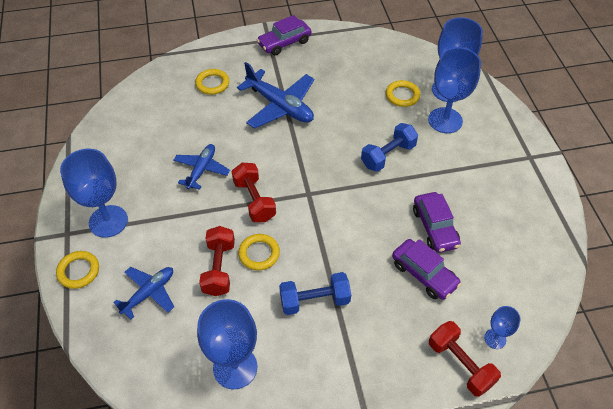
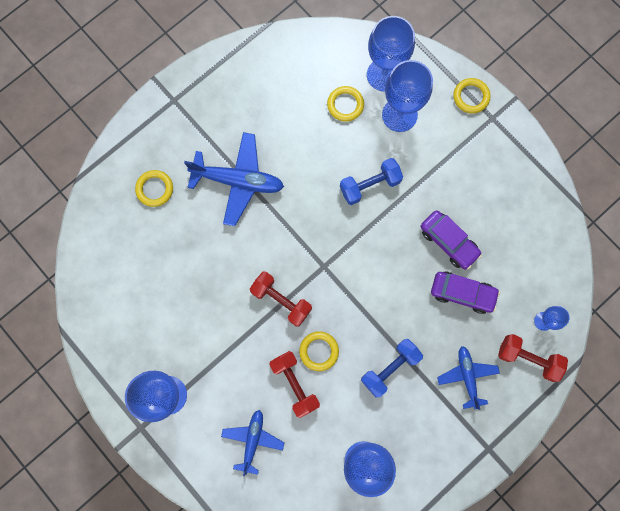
camera: 30 degrees left, 25 degrees up
yellow ring [56,251,99,289] -> yellow ring moved to [453,78,490,113]
blue plane [173,144,230,190] -> blue plane moved to [437,346,500,410]
purple car [257,15,311,56] -> none
blue dumbbell [361,123,418,172] -> blue dumbbell turned 45 degrees clockwise [340,158,403,205]

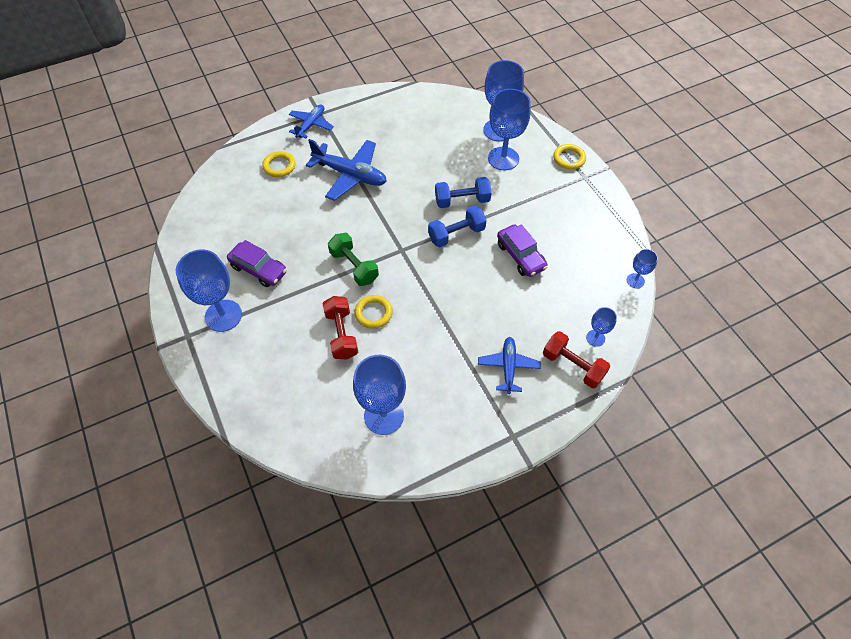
camera: 15 degrees right, 20 degrees down
blue plane [221,410,284,476] -> blue plane moved to [289,104,334,139]
red dumbbell [250,271,312,327] -> green dumbbell [328,233,379,286]
yellow ring [327,86,364,122] -> none
blue dumbbell [361,339,423,398] -> blue dumbbell moved to [428,205,487,247]
purple car [431,271,500,314] -> purple car moved to [227,240,287,287]
none -> blue goblet [627,249,658,289]

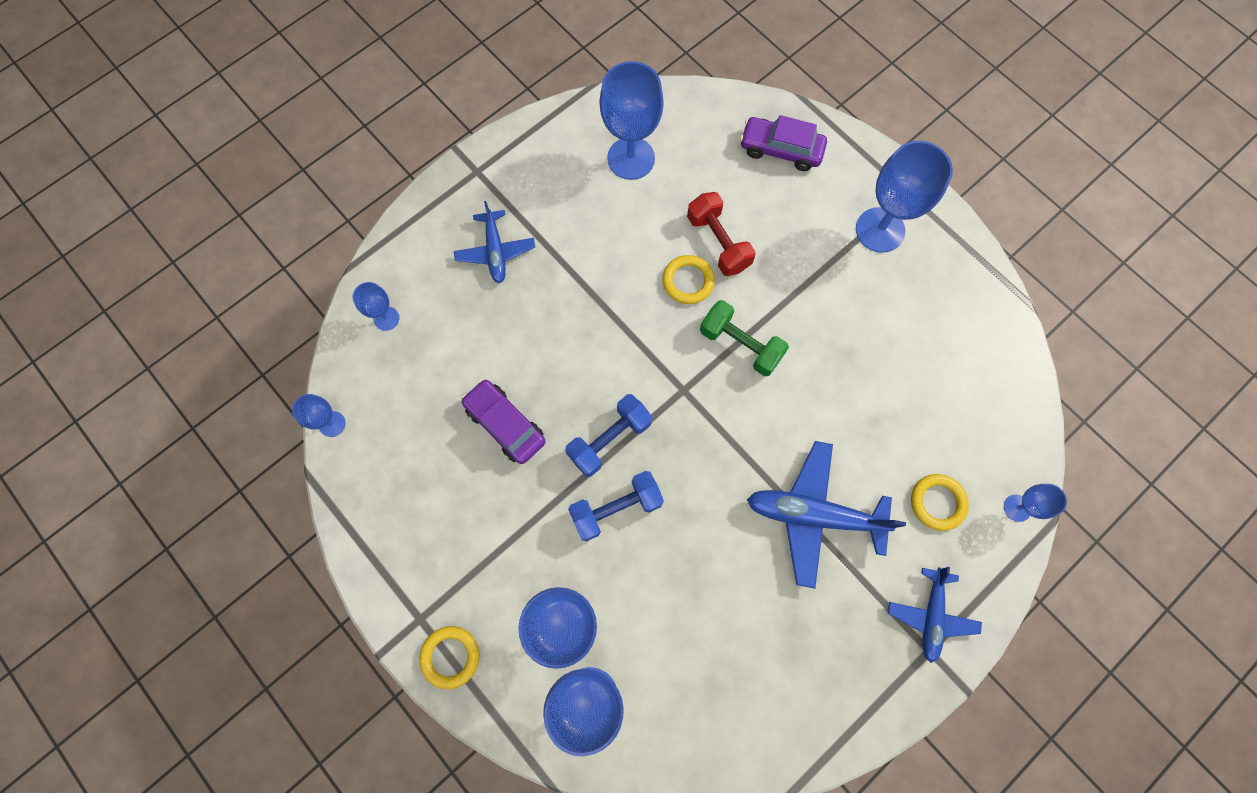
camera: 165 degrees right, 15 degrees up
purple car [227,240,287,287] -> purple car moved to [740,115,827,171]
red dumbbell [543,331,610,388] -> none
none -> blue goblet [1004,484,1067,522]

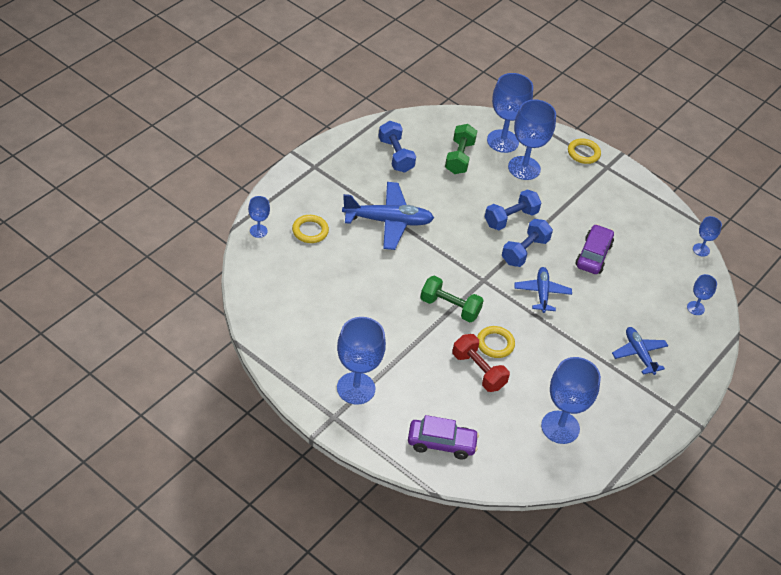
camera: 165 degrees right, 25 degrees down
purple car [461,379,546,464] -> purple car turned 105 degrees counterclockwise [575,224,614,274]
blue plane [888,567,982,663] -> blue plane moved to [514,267,572,313]
none -> blue dumbbell [378,121,416,173]
none -> green dumbbell [445,124,477,174]

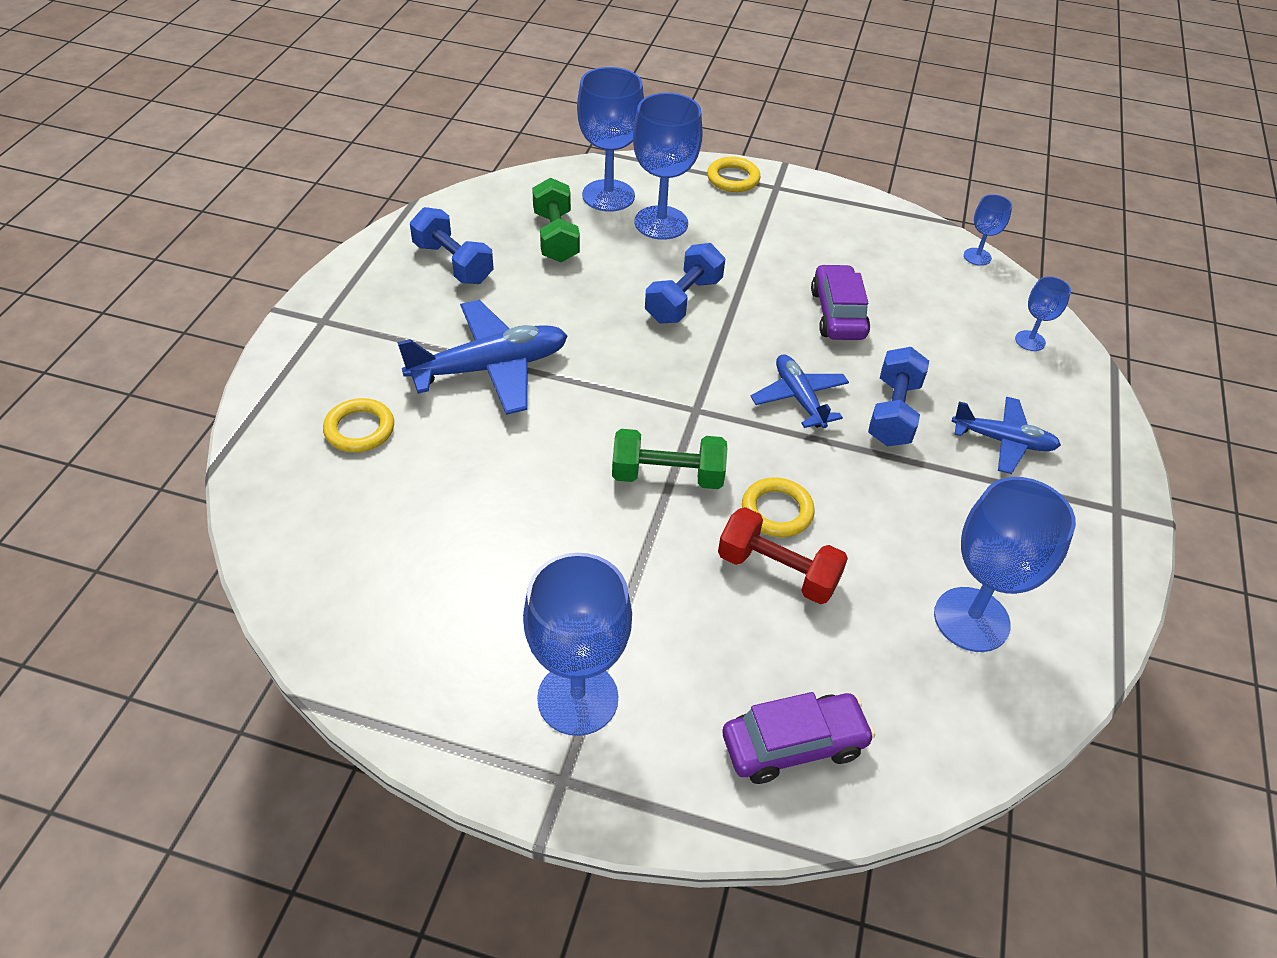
camera: 20 degrees left, 0 degrees up
blue goblet [248,196,270,238] -> none
blue dumbbell [502,219,553,267] -> blue dumbbell moved to [868,347,929,446]
blue plane [612,327,668,375] -> blue plane turned 150 degrees clockwise [952,397,1061,474]

